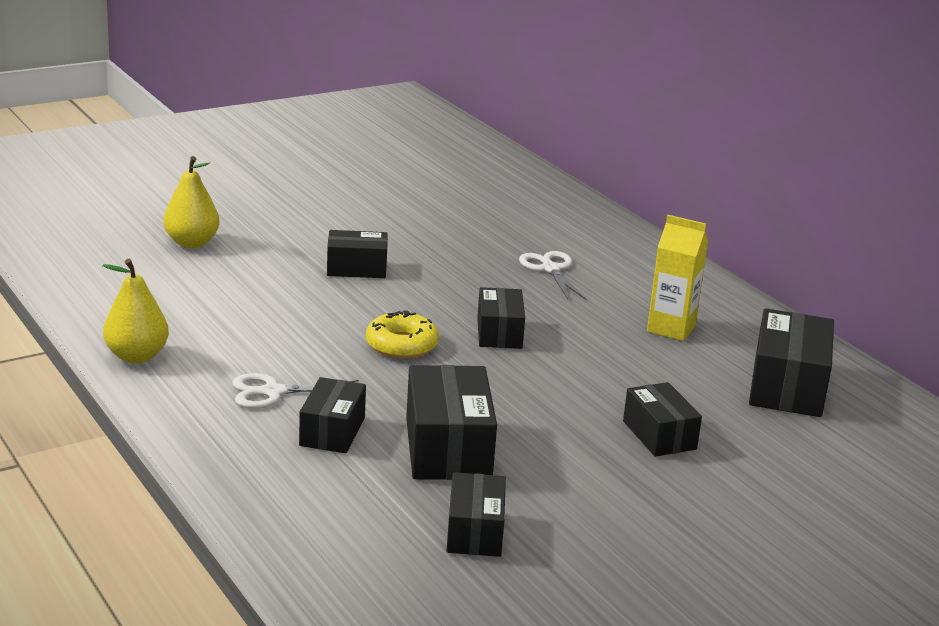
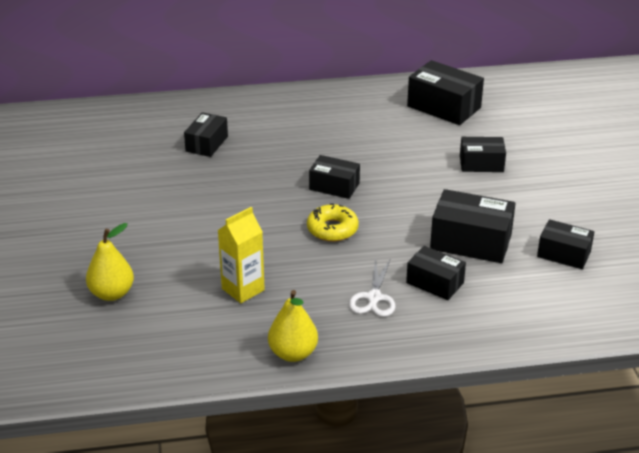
camera: 65 degrees left, 10 degrees up
black box [327,230,388,278] -> black box moved to [184,112,228,157]
white scissors [519,251,586,300] -> none
yellow carton [647,215,708,341] -> yellow carton moved to [218,207,265,303]

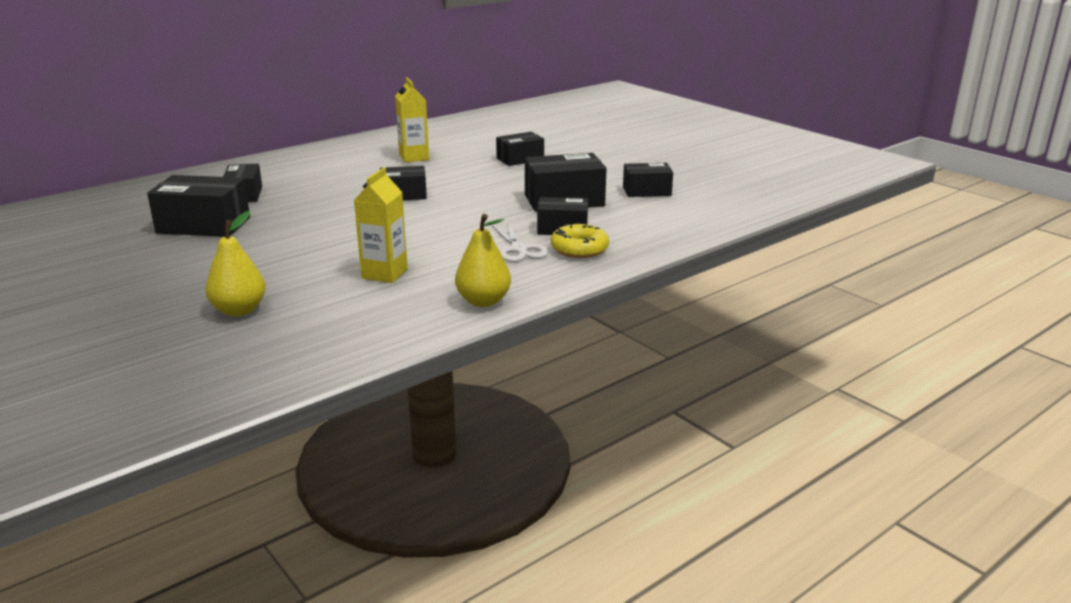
camera: 30 degrees left, 10 degrees down
yellow donut [307,204,359,242] -> yellow donut moved to [551,223,609,258]
black box [407,60,484,125] -> black box moved to [147,175,250,237]
none -> yellow carton [395,77,429,162]

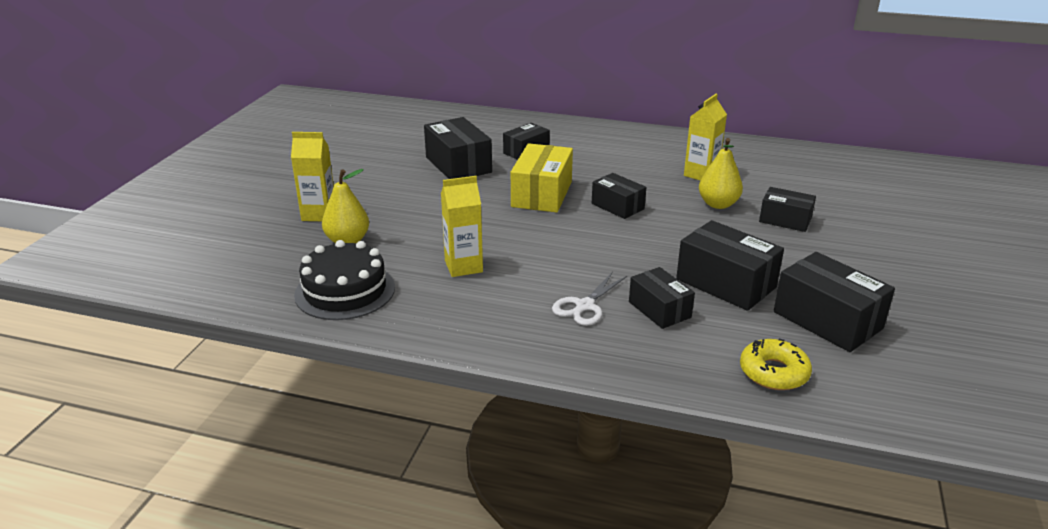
camera: 55 degrees right, 5 degrees up
yellow pear [455,214,511,307] -> yellow pear moved to [699,138,743,209]
yellow donut [551,223,609,258] -> yellow donut moved to [740,339,812,390]
black box [623,163,673,197] -> black box [774,252,895,352], size x1.58
none -> yellow carton [291,132,334,221]
none -> black cake [294,240,395,320]
none -> yellow box [511,143,573,212]

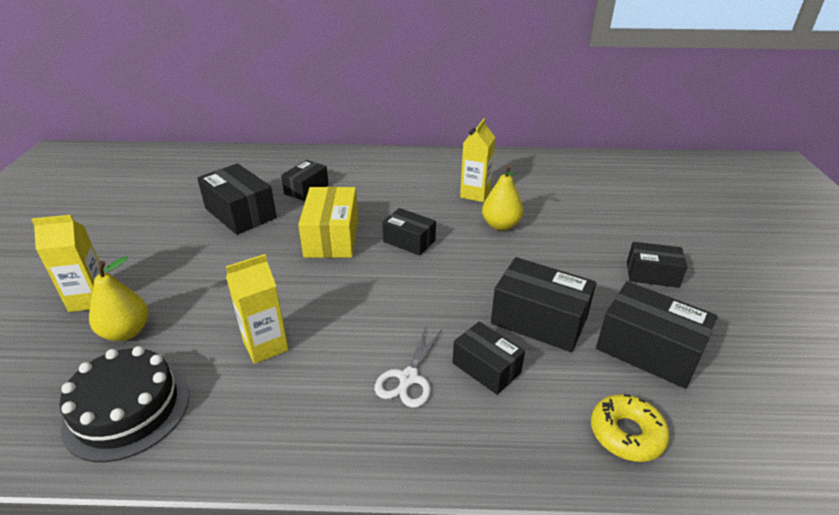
camera: 15 degrees left, 5 degrees up
black box [759,187,816,232] -> black box moved to [627,242,688,288]

